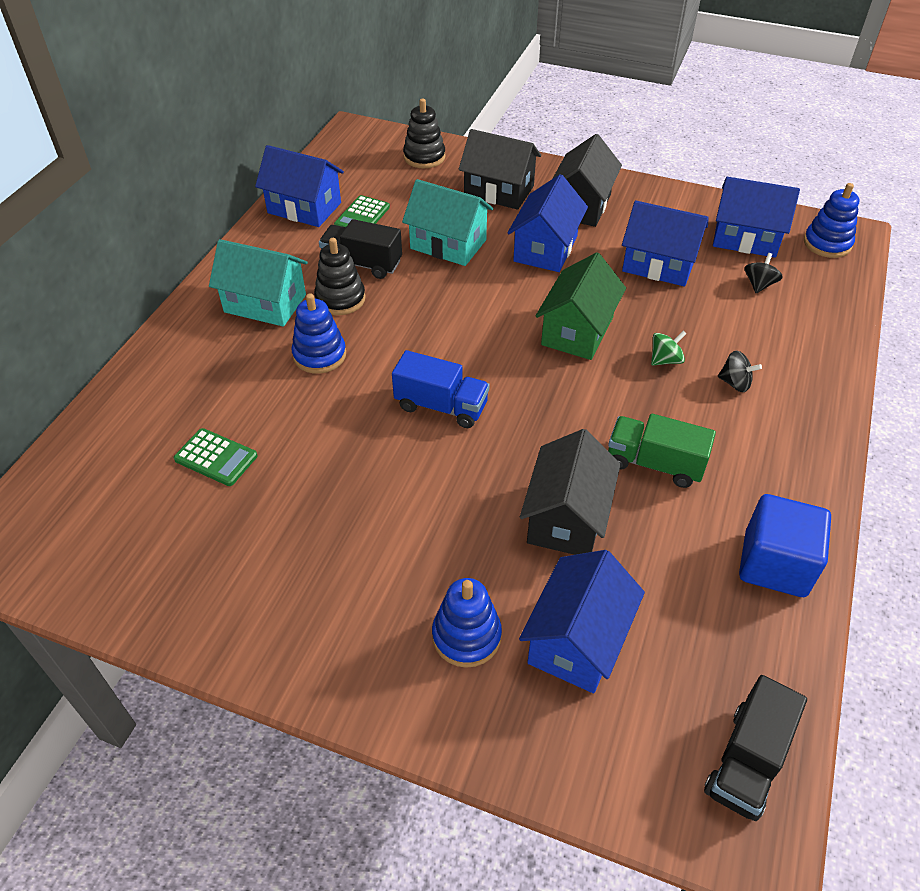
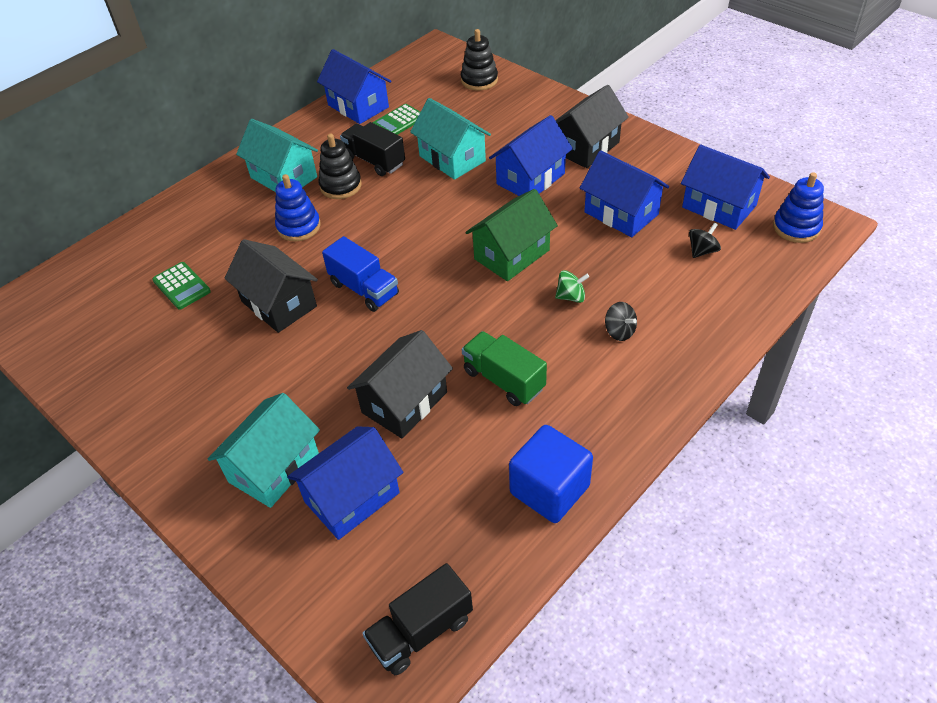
camera: 25 degrees right, 0 degrees up
blue stacking toy [432,578,502,668] -> turquoise house [208,393,320,508]
black house [459,129,541,210] -> black house moved to [224,239,318,333]

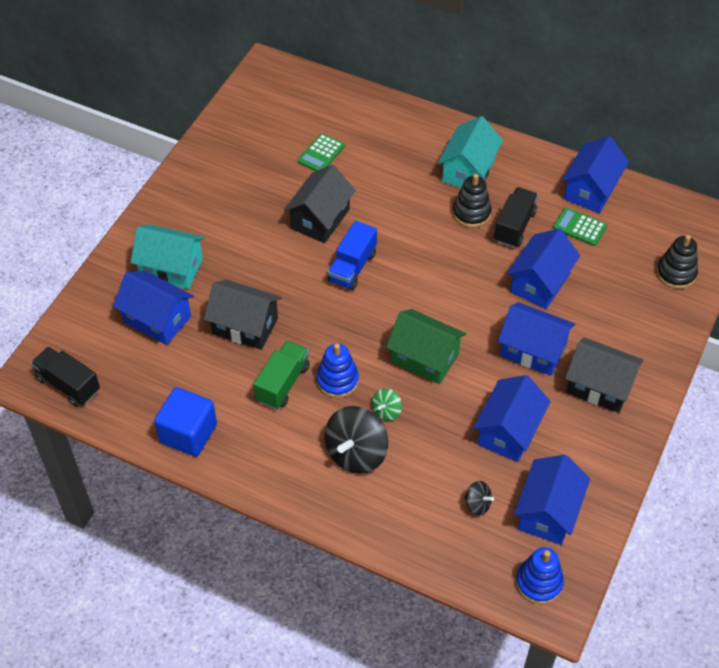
camera: 70 degrees right, 5 degrees up
blue stacking toy [275,174,321,241] -> blue stacking toy moved to [316,343,359,398]
turquoise house [410,98,491,180] -> blue house [507,229,580,309]
green spinning top [555,270,589,303] -> green spinning top turned 60 degrees clockwise [372,388,402,421]
black spinning top [605,302,637,341] -> black spinning top [325,406,388,474], size x2.03

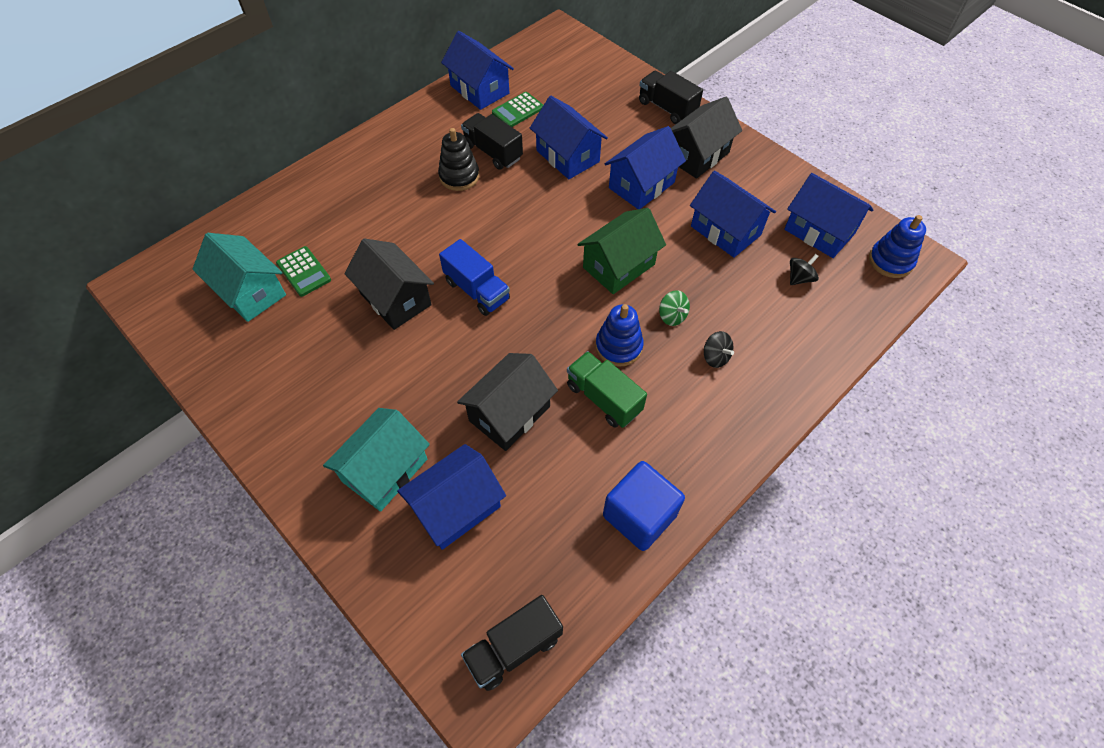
camera: 70 degrees left, 5 degrees up
black spinning top [325,406,388,474] -> black spinning top [704,331,734,368], size x0.49
turquoise house [438,116,503,188] -> turquoise house moved to [193,233,286,322]
black stacking toy [656,235,698,289] -> none
none -> black truck [639,71,703,124]

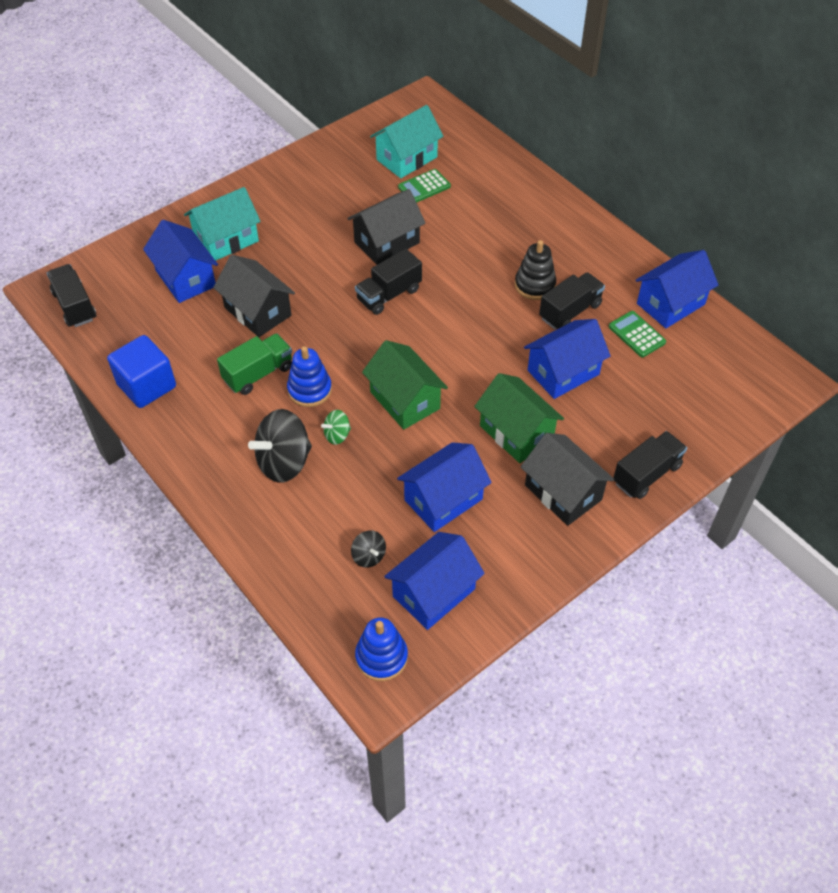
camera: 95 degrees right, 5 degrees down
turquoise house [323,408,430,512] -> turquoise house turned 75 degrees counterclockwise [184,187,261,261]
blue truck [439,239,510,316] -> black truck [355,249,422,315]
blue house [605,126,686,209] -> green house [474,373,564,463]
black spinning top [704,331,734,368] -> black spinning top [248,409,312,483], size x2.03

